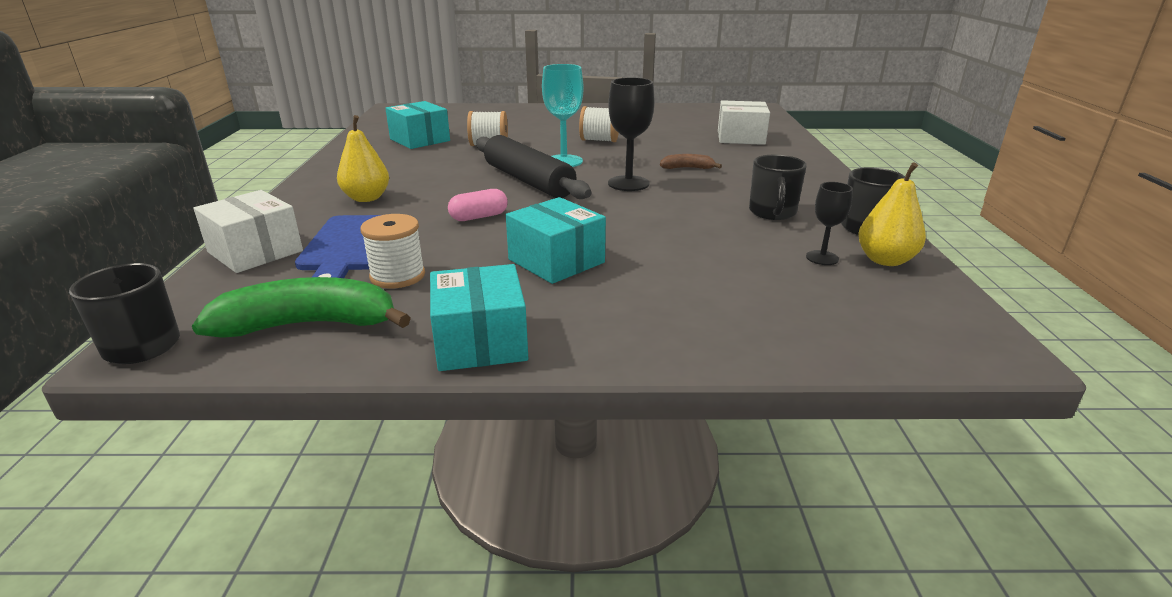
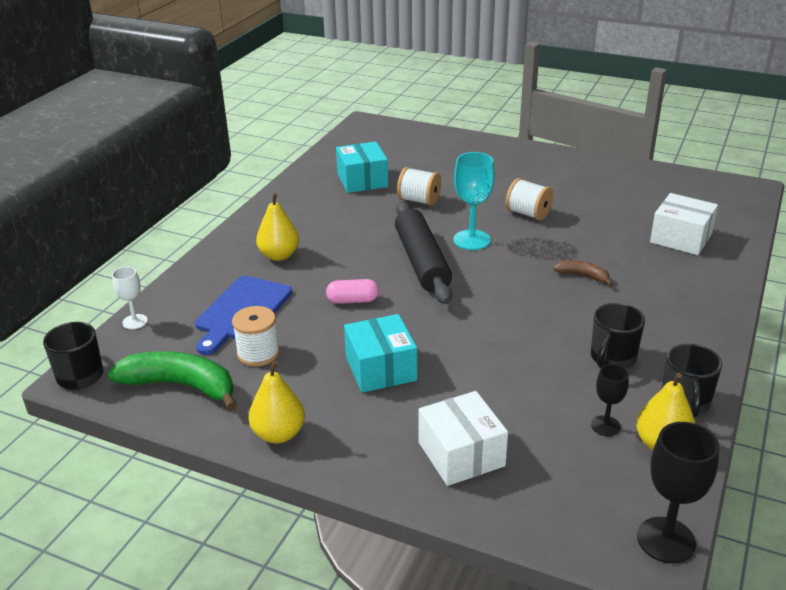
camera: 25 degrees right, 5 degrees up
white box [193,190,303,273] -> white box moved to [419,391,508,486]
turquoise box [430,264,528,371] -> yellow pear [249,361,305,443]
black goblet [608,78,655,191] -> black goblet moved to [637,422,720,563]
none -> white goblet [112,267,148,329]

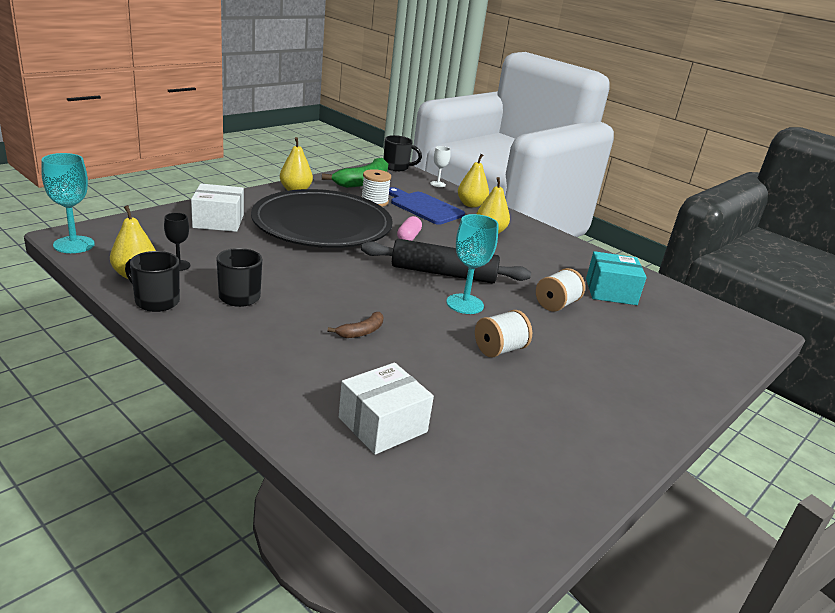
camera: 105 degrees right, 5 degrees down
turquoise box [344,314,417,393] -> black plate [251,189,393,248]
black goblet [637,422,720,563] -> turquoise goblet [41,153,95,253]
none -> yellow pear [458,154,489,208]

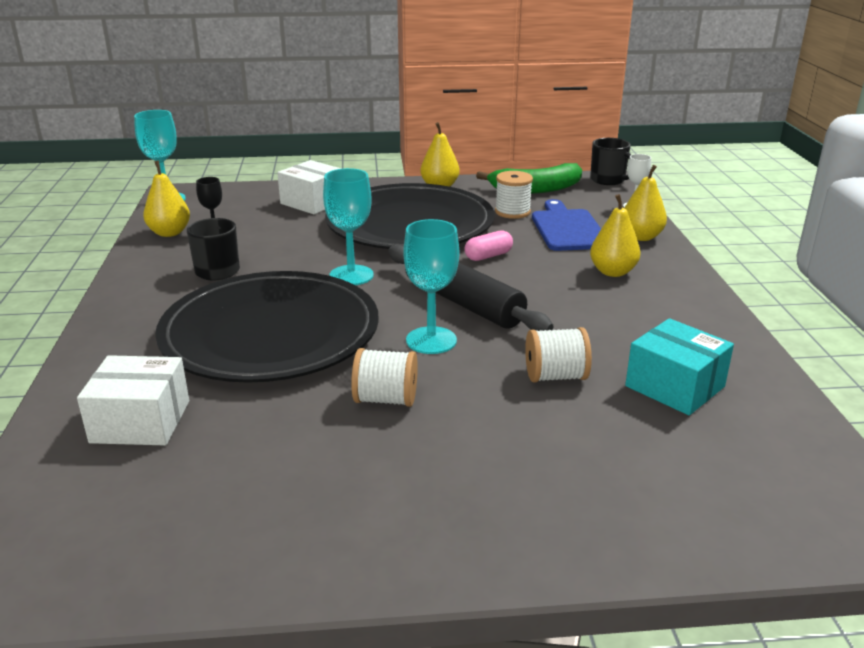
camera: 45 degrees right, 0 degrees up
black mug [125,251,180,312] -> none
brown banana [328,312,384,338] -> black plate [155,271,379,383]
none -> turquoise goblet [323,168,374,285]

